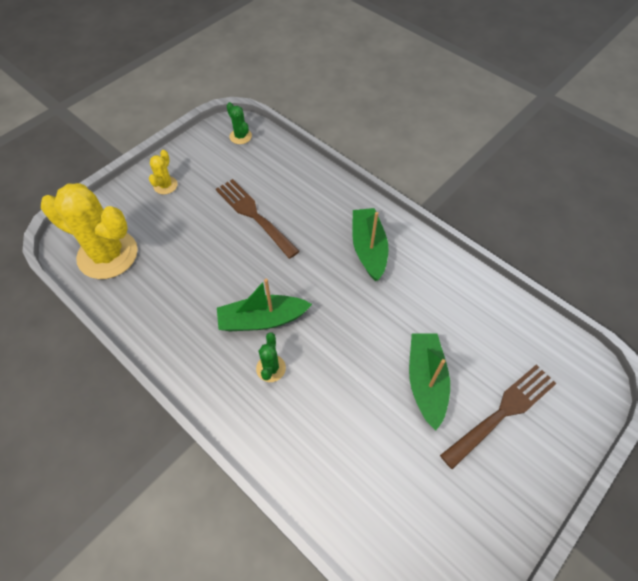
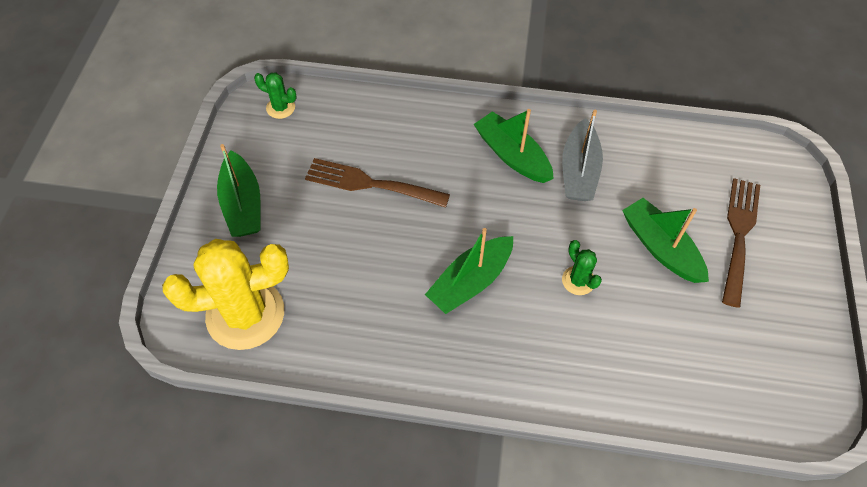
camera: 35 degrees left, 0 degrees up
yellow cactus [149,150,178,194] -> green boat [217,144,261,237]
green cactus [256,332,286,382] -> green cactus moved to [562,240,602,295]
none -> grey boat [562,110,603,201]

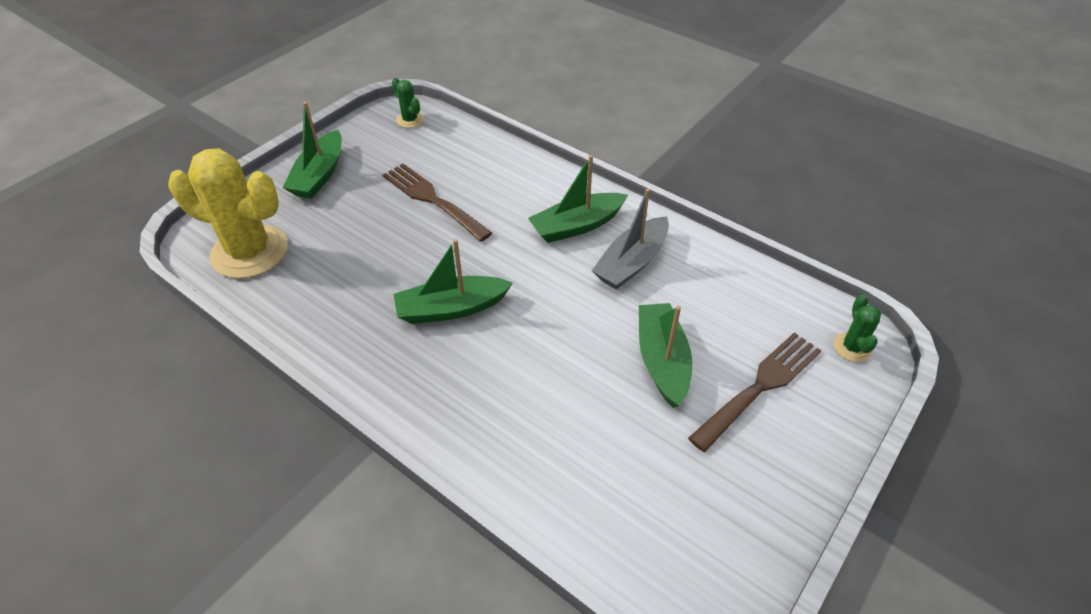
camera: 30 degrees right, 10 degrees down
green boat [474,109,554,183] -> green boat turned 105 degrees counterclockwise [528,155,628,243]
green cactus [562,240,602,295] -> green cactus moved to [833,295,881,362]

